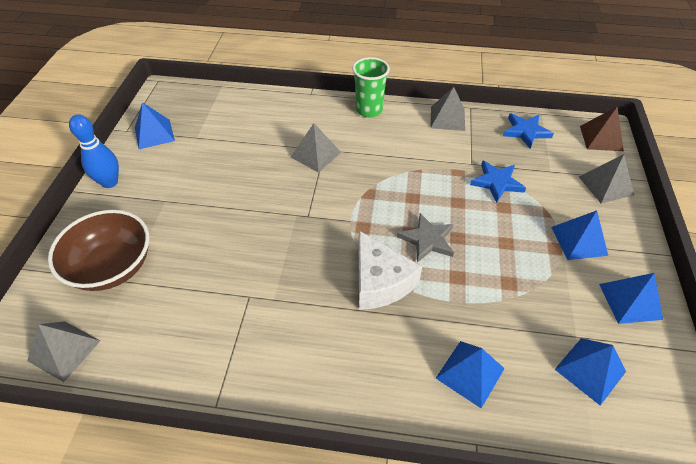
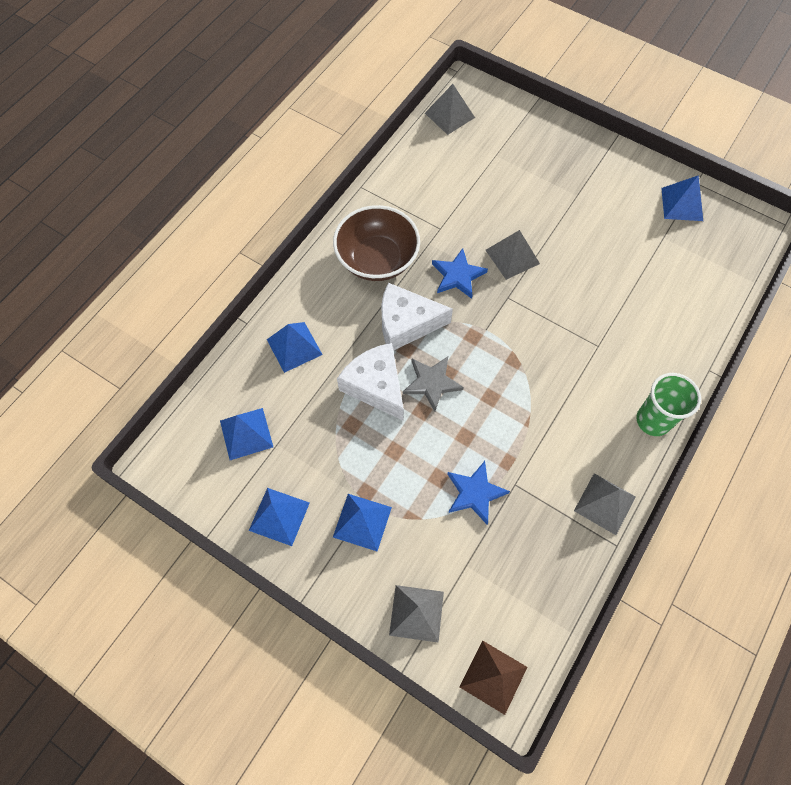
camera: 115 degrees right, 15 degrees up
brown bowl [48,210,149,291] -> brown bowl moved to [333,205,420,281]
blue bowling pin [69,114,119,188] -> none
grey pyramid [291,123,341,173] -> grey pyramid moved to [486,230,540,280]
blue star [503,114,554,148] -> blue star moved to [432,248,488,299]
none -> white cheese [337,343,404,420]

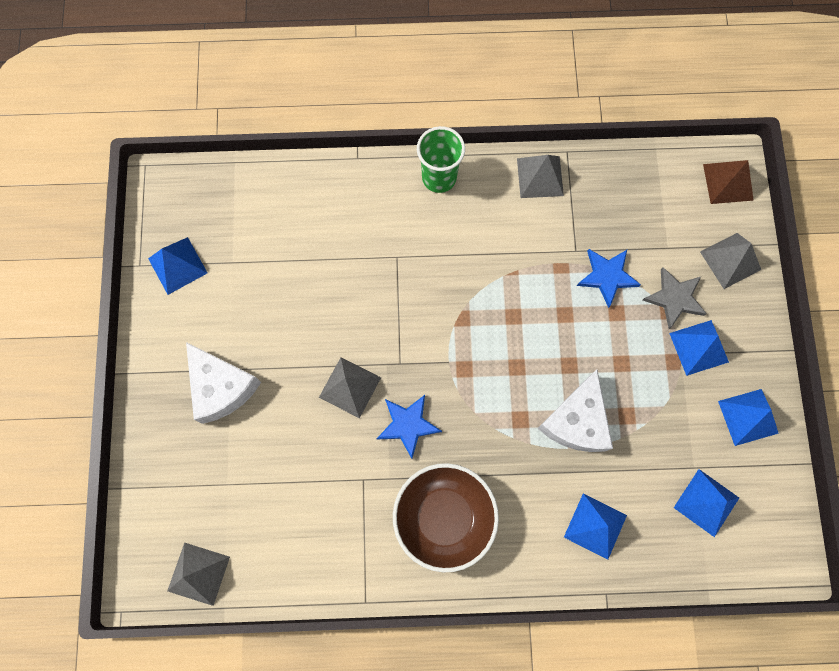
camera: 125 degrees left, 10 degrees up
white cheese [381,283,453,351] -> white cheese moved to [186,342,261,424]
grey star [403,357,464,411] -> grey star moved to [643,267,707,329]

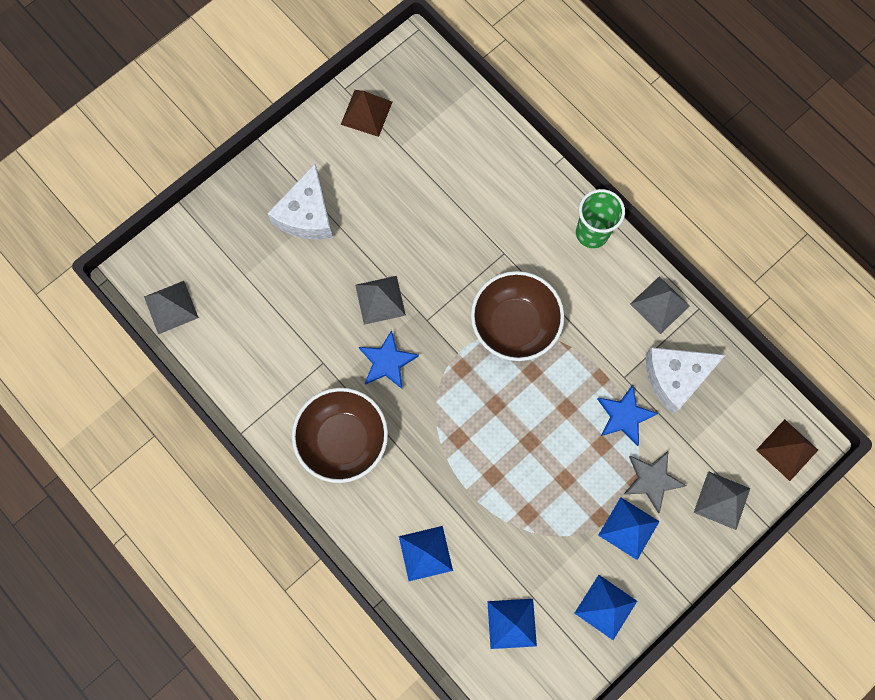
camera: 50 degrees right, 0 degrees up
blue pyramid [148,237,208,295] -> brown pyramid [341,90,392,137]
white cheese [537,370,613,452] -> white cheese moved to [646,348,725,415]
none -> brown bowl [471,271,564,361]

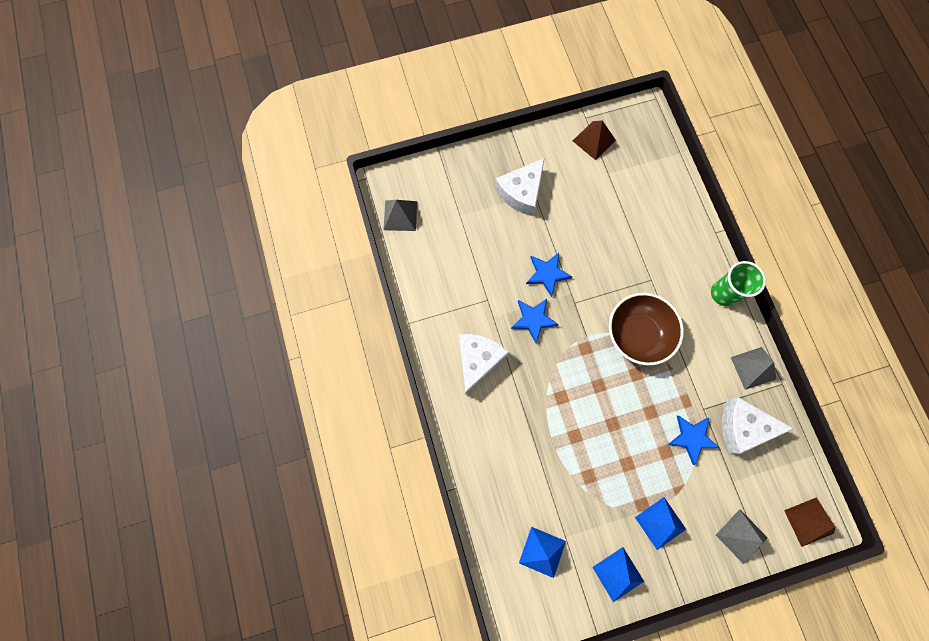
camera: 25 degrees right, 0 degrees up
brown bowl [292,388,388,483] -> white cheese [459,334,509,395]
grey pyramid [355,276,406,325] -> blue star [526,253,572,297]
blue pyramid [399,526,453,581] -> none
grey star [624,451,686,513] -> none

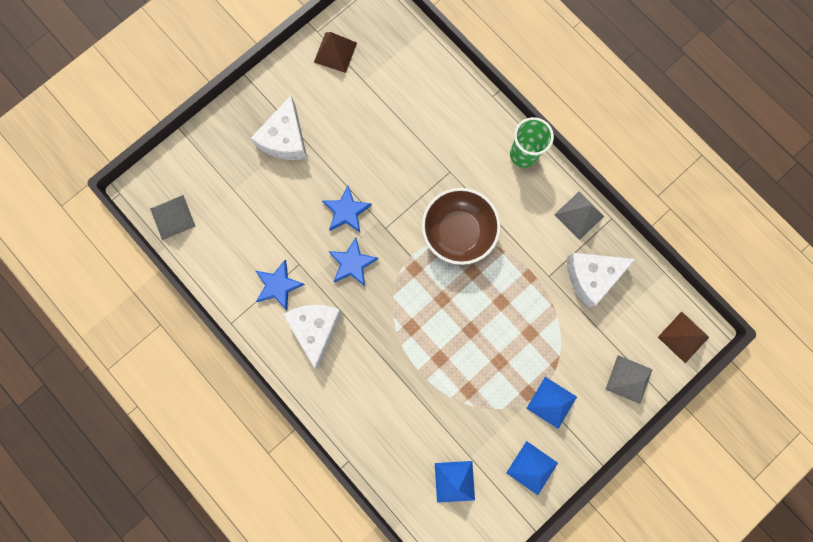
camera: 25 degrees left, 5 degrees up
blue star [668,415,719,465] -> blue star moved to [256,260,305,310]

